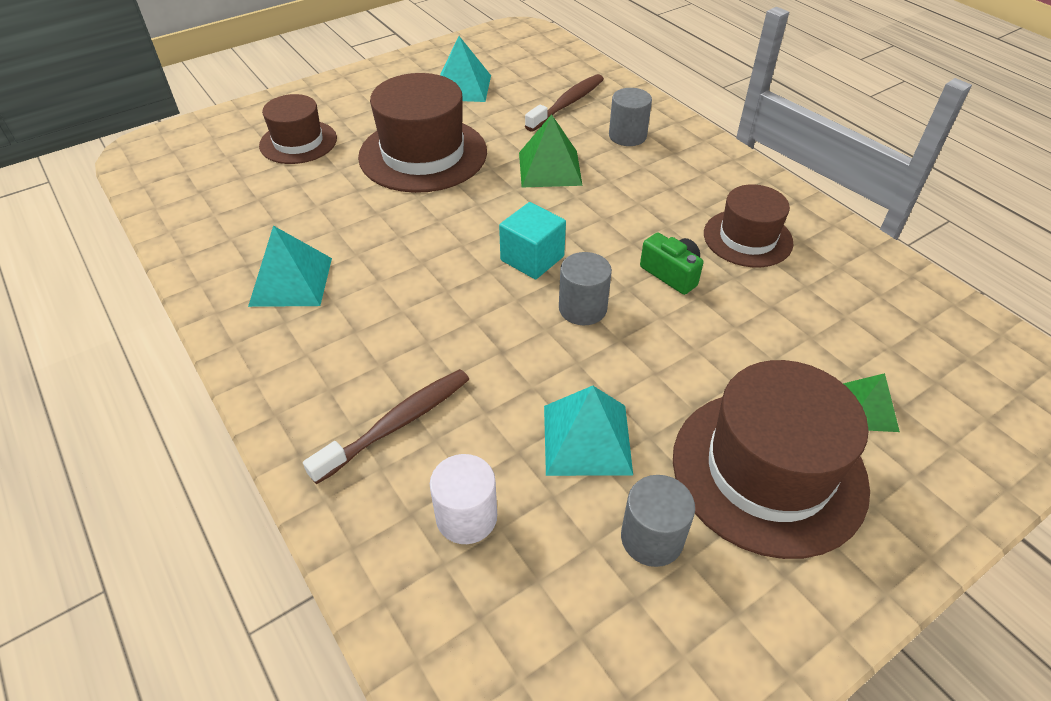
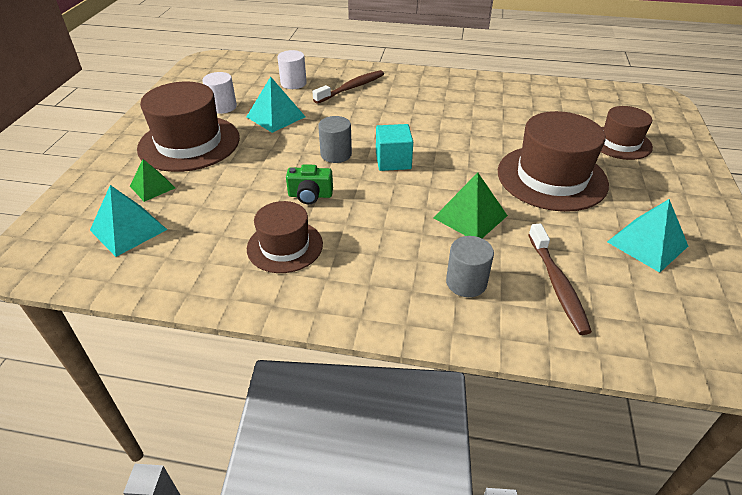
camera: 135 degrees right, 5 degrees down
turquoise pyramid [248,226,332,307] -> turquoise pyramid moved to [90,185,167,257]
brown toothbrush [303,369,470,484] -> brown toothbrush turned 135 degrees counterclockwise [312,70,384,104]
grey cylinder [621,475,695,567] -> white cylinder [202,72,237,114]

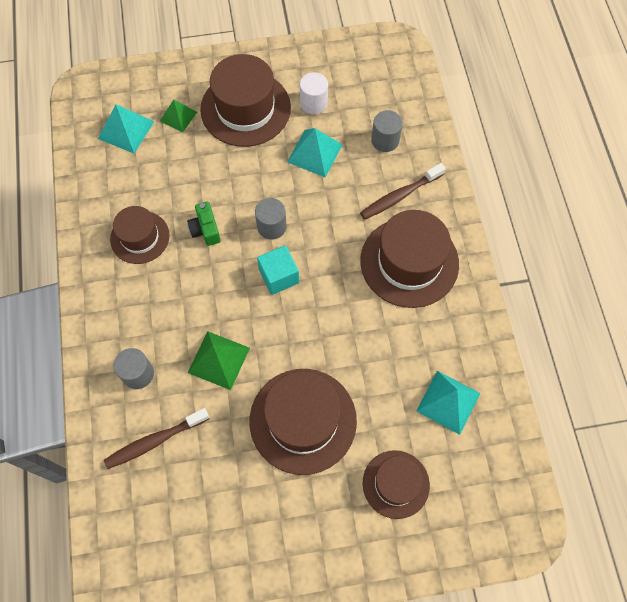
camera: 70 degrees right, 25 degrees up
white cylinder [277,50,307,89] -> grey cylinder [371,110,403,152]
brown toothbrush [312,70,384,104] -> brown toothbrush turned 120 degrees clockwise [360,163,446,219]
turquoise pyramid [607,199,688,273] -> turquoise pyramid moved to [416,371,481,435]
none -> brown hat [360,210,459,308]

